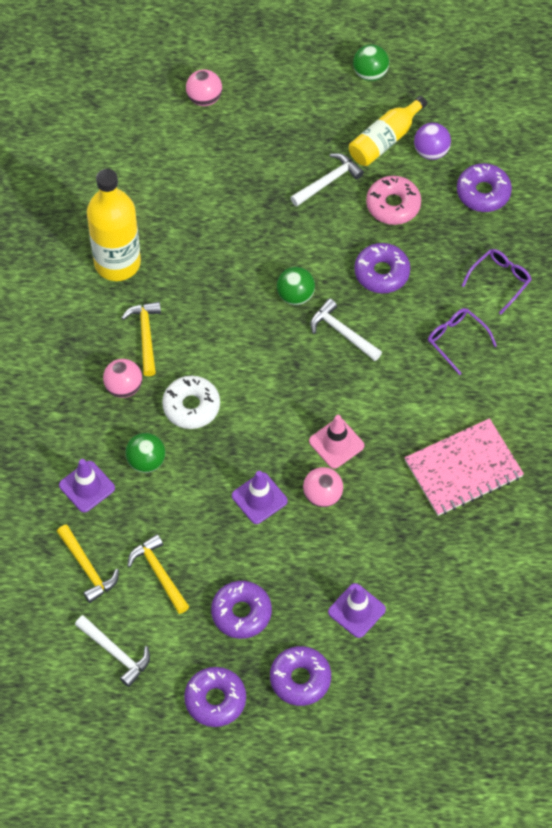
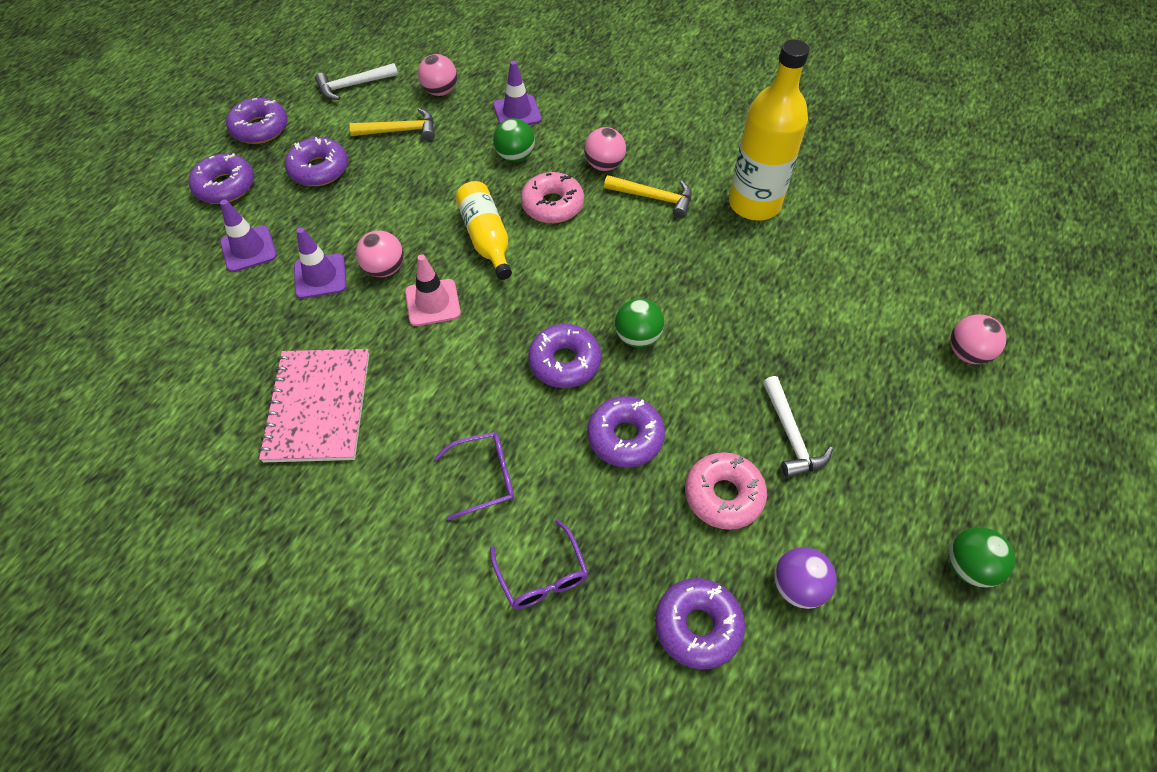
camera: 115 degrees right, 5 degrees down
yellow hammer [57,525,119,603] -> pink ball [418,54,457,96]
white donut [162,375,220,429] -> pink donut [521,172,584,223]
purple traffic cone [232,471,288,524] -> purple traffic cone moved to [294,227,347,299]
white hammer [310,299,382,361] -> purple donut [528,324,601,388]
yellow bottle [349,96,427,166] -> yellow bottle moved to [455,181,512,280]

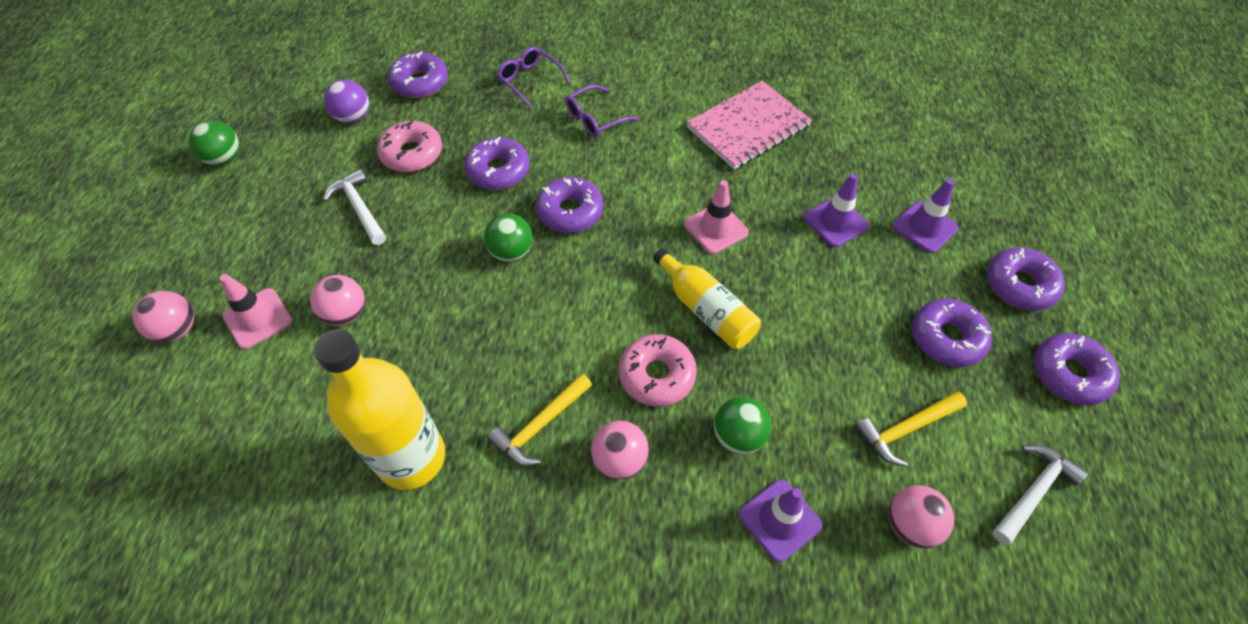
camera: 160 degrees right, 0 degrees up
pink notebook [258,349,369,462] -> pink notebook turned 75 degrees clockwise [686,81,812,169]
pink ball [356,230,404,277] -> pink ball moved to [310,275,365,326]
yellow hammer [604,175,692,218] -> yellow hammer turned 45 degrees counterclockwise [487,373,592,466]
none -> pink traffic cone [219,274,292,349]

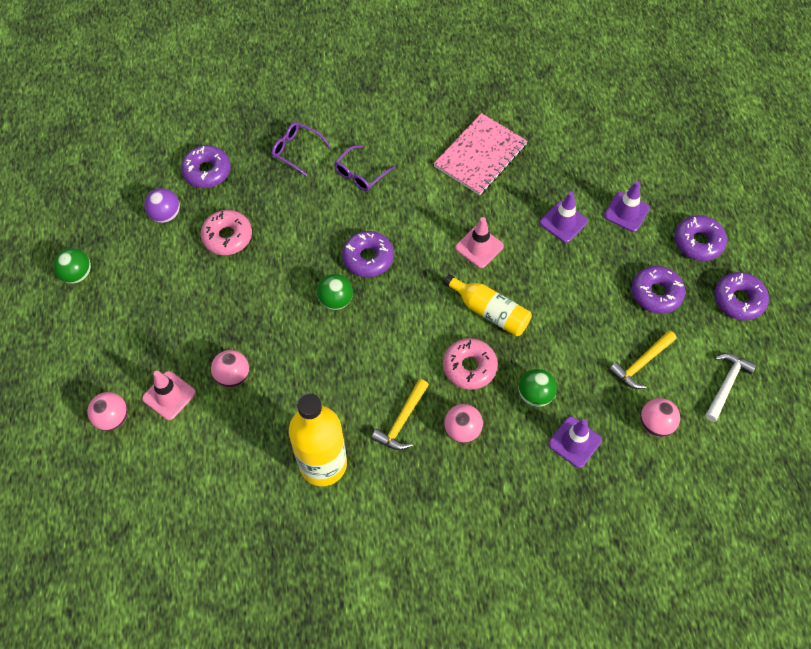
camera: 15 degrees left, 5 degrees up
white hammer [323,169,386,245] -> none
purple donut [464,137,530,190] -> none

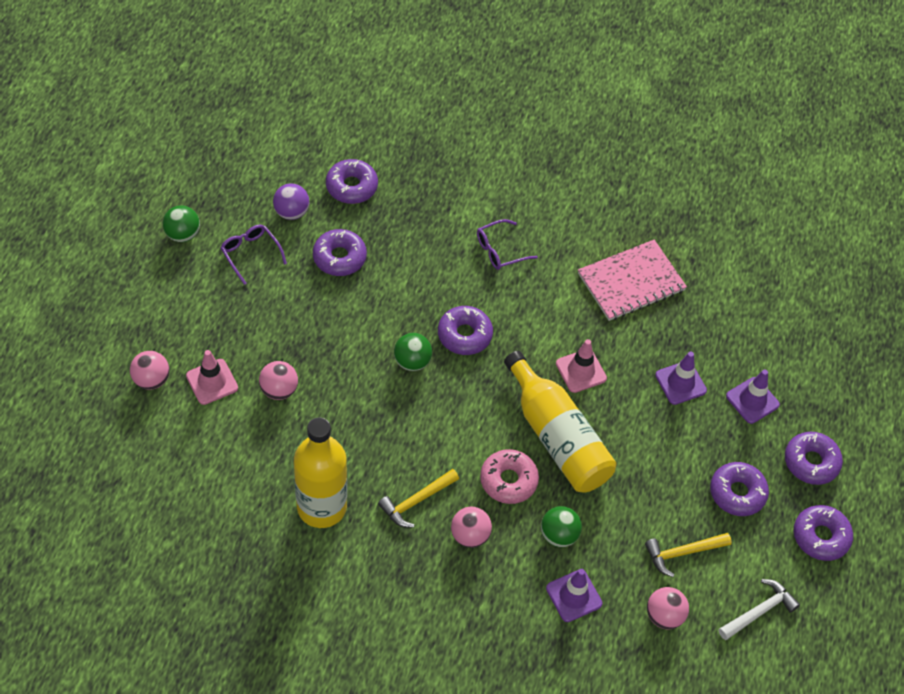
camera: 20 degrees right, 5 degrees down
pink donut [201,210,252,255] -> purple donut [313,229,367,276]
purple glasses [272,122,330,176] -> purple glasses moved to [221,225,287,285]
yellow bottle [443,274,532,336] -> yellow bottle [504,351,617,493], size x1.58

